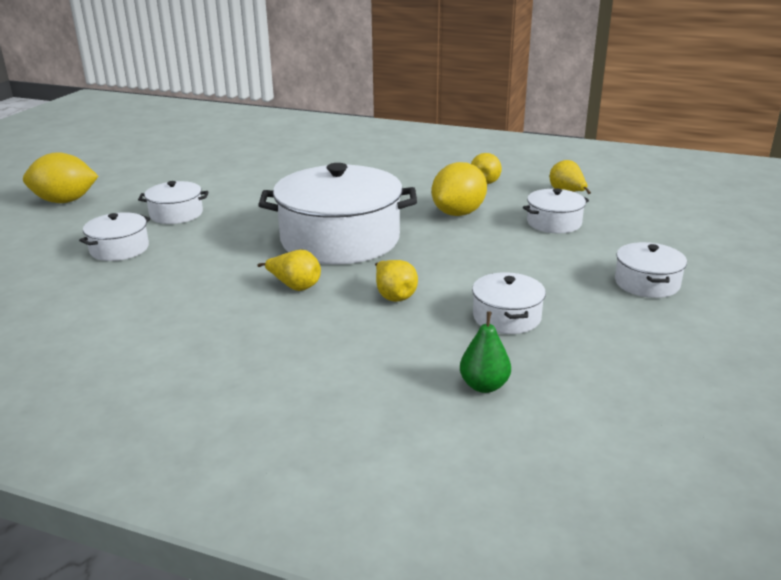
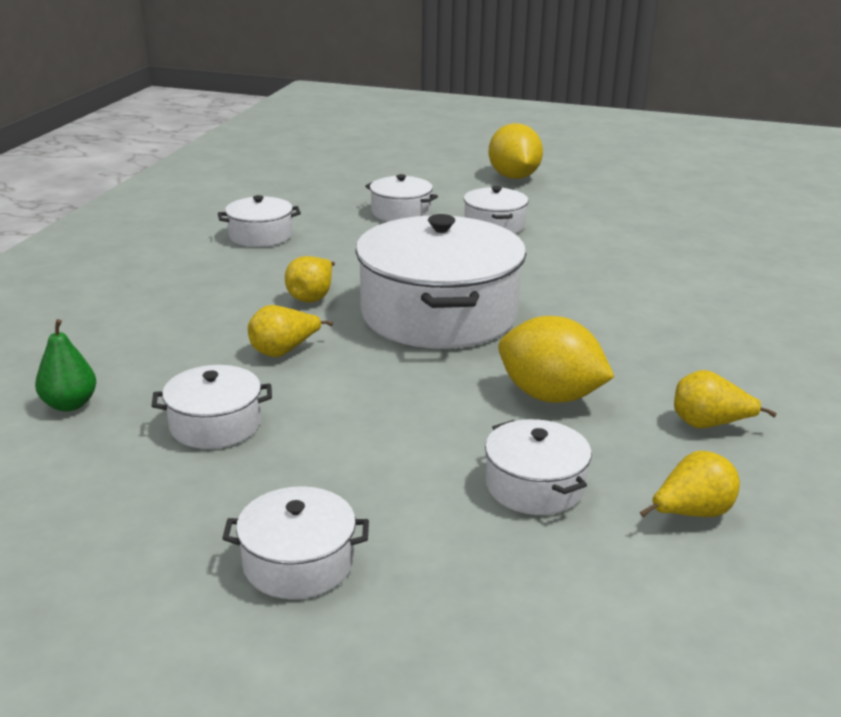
camera: 85 degrees right, 0 degrees up
none -> white pot [218,195,301,247]

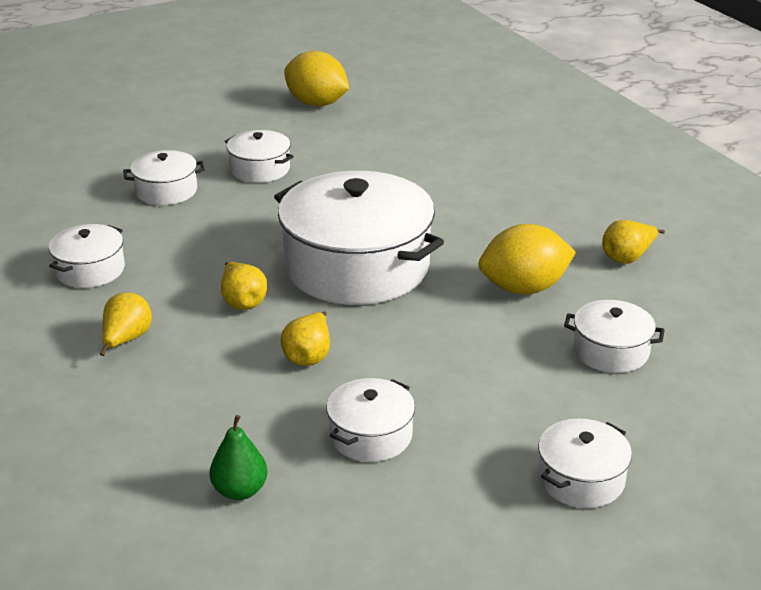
camera: 45 degrees left, 5 degrees up
yellow lemon [489,123,543,179] -> yellow lemon moved to [284,51,349,106]
yellow pear [640,451,740,517] -> yellow pear moved to [100,292,152,356]

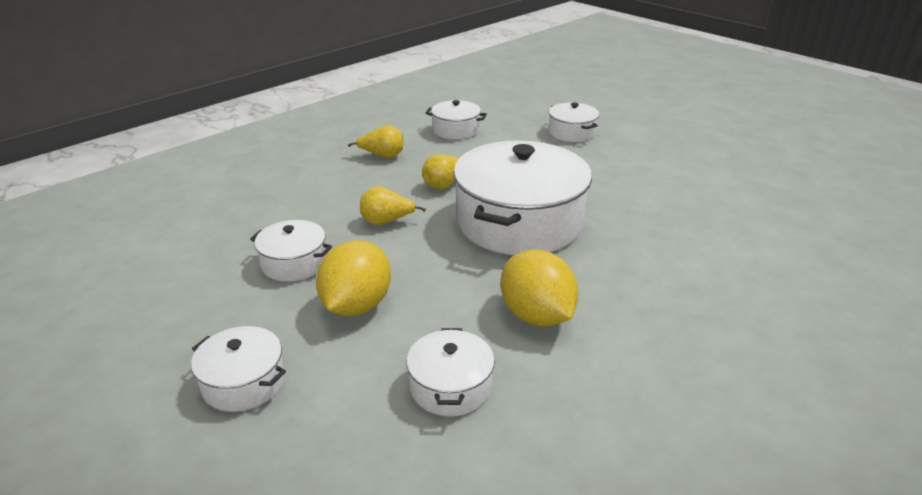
camera: 75 degrees right, 0 degrees up
green pear [210,415,267,500] -> none
white pot [225,130,294,183] -> none
yellow lemon [284,51,349,106] -> yellow lemon moved to [316,240,391,316]
yellow pear [602,220,665,264] -> none

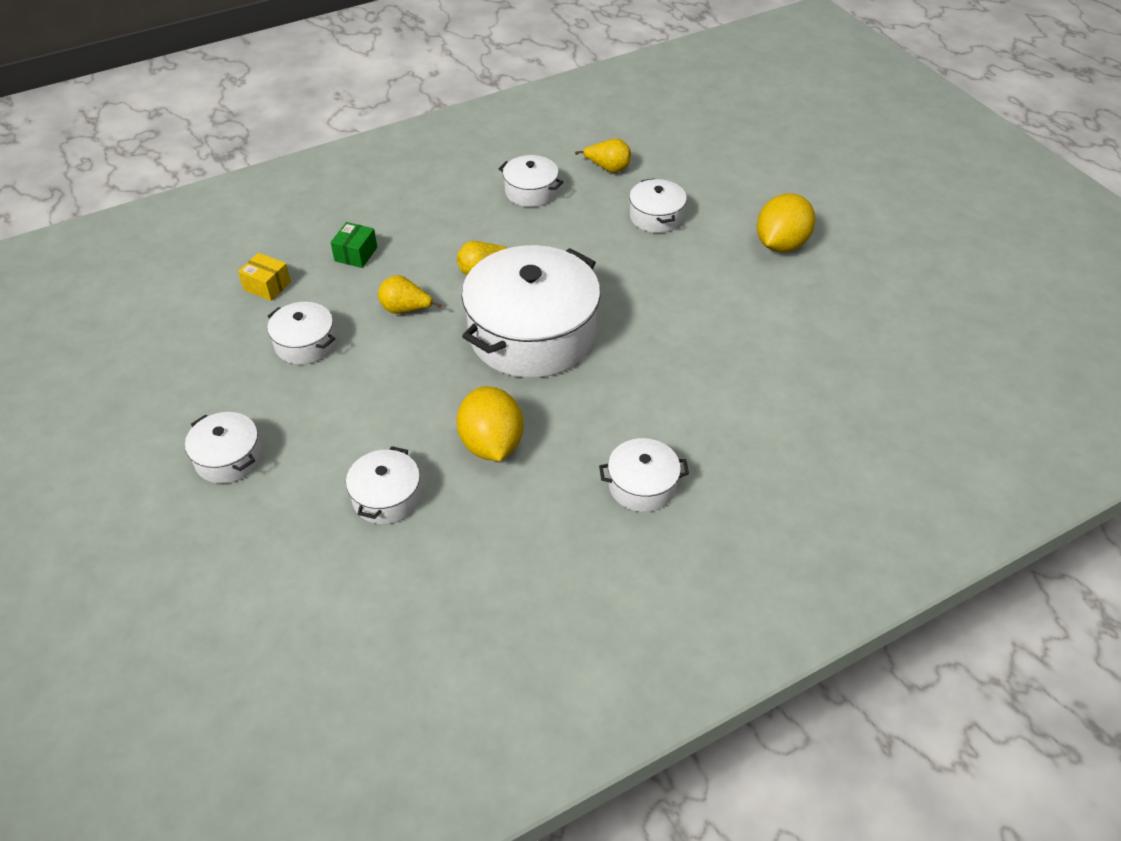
camera: 15 degrees right, 15 degrees up
yellow lemon [316,240,391,316] -> yellow lemon moved to [757,193,815,252]
yellow pear [348,125,403,158] -> yellow pear moved to [575,138,631,173]
none -> yellow box [238,253,291,301]
none -> green box [331,222,377,268]
none -> white pot [599,438,689,512]

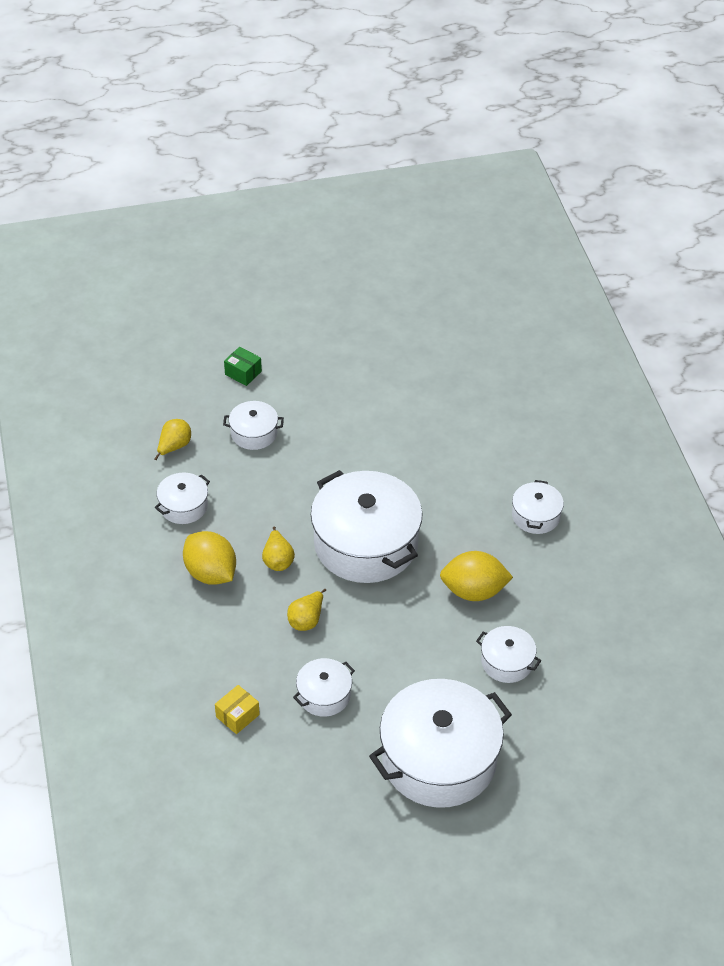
camera: 75 degrees left, 0 degrees up
white pot [185,412,262,484] -> white pot [369,679,512,808], size x2.12
green box [331,222,377,268] -> green box moved to [224,347,262,386]
yellow lemon [757,193,815,252] -> yellow lemon moved to [183,531,236,585]

